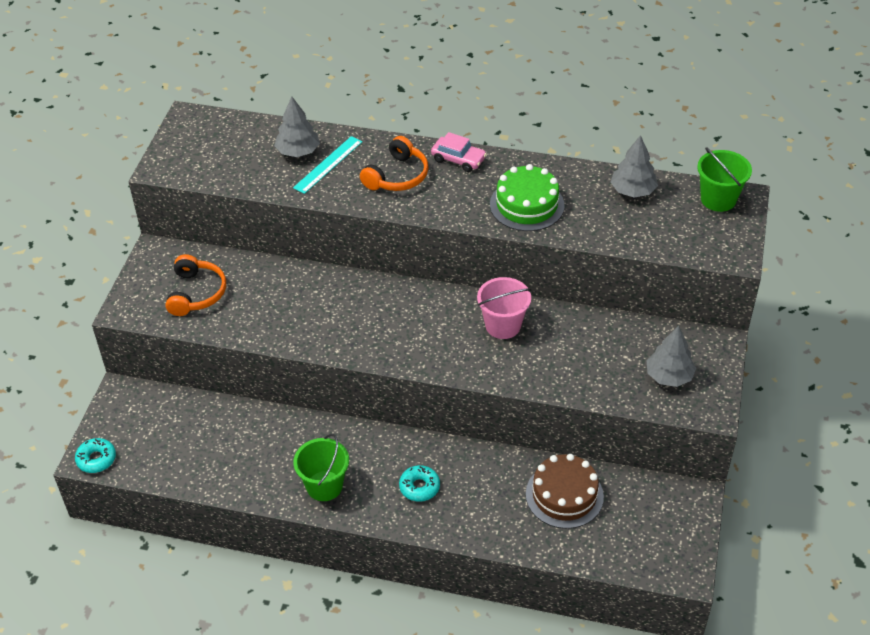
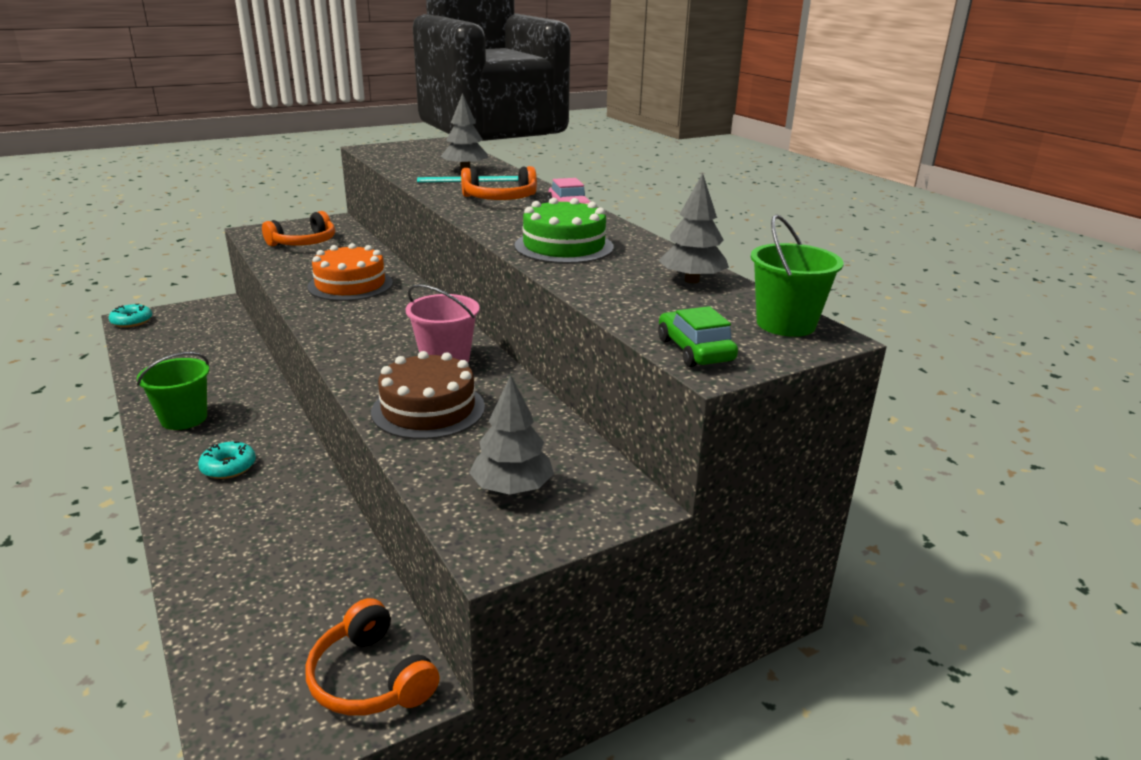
camera: 45 degrees right, 20 degrees down
brown cake [526,454,604,529] -> brown cake moved to [371,351,485,440]
none -> orange headphones [306,598,440,716]
none -> orange cake [307,243,393,301]
none -> green car [658,306,738,367]

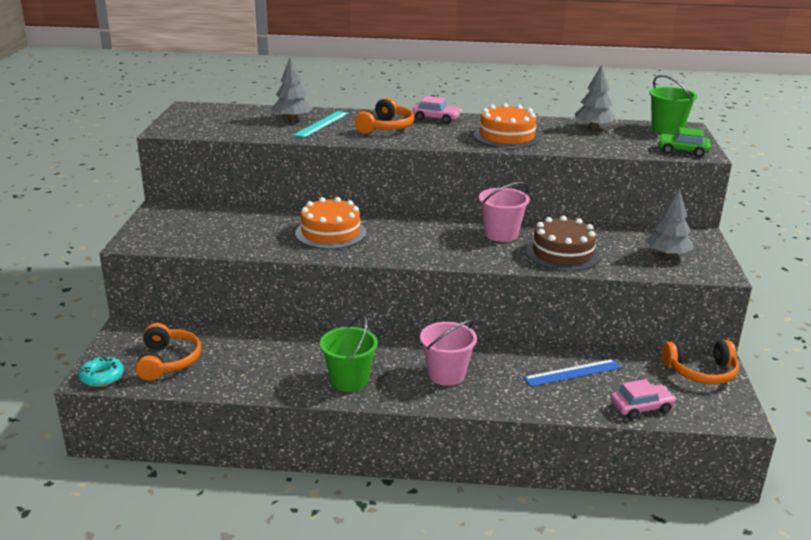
camera: 55 degrees left, 0 degrees up
turquoise donut [198,441,256,479] -> pink bucket [420,320,477,386]
orange headphones [262,211,335,246] -> orange headphones moved to [135,323,201,381]
green cake [514,198,614,264] -> orange cake [474,103,541,148]
none -> blue ruler [524,359,621,386]
none -> pink car [610,379,676,420]

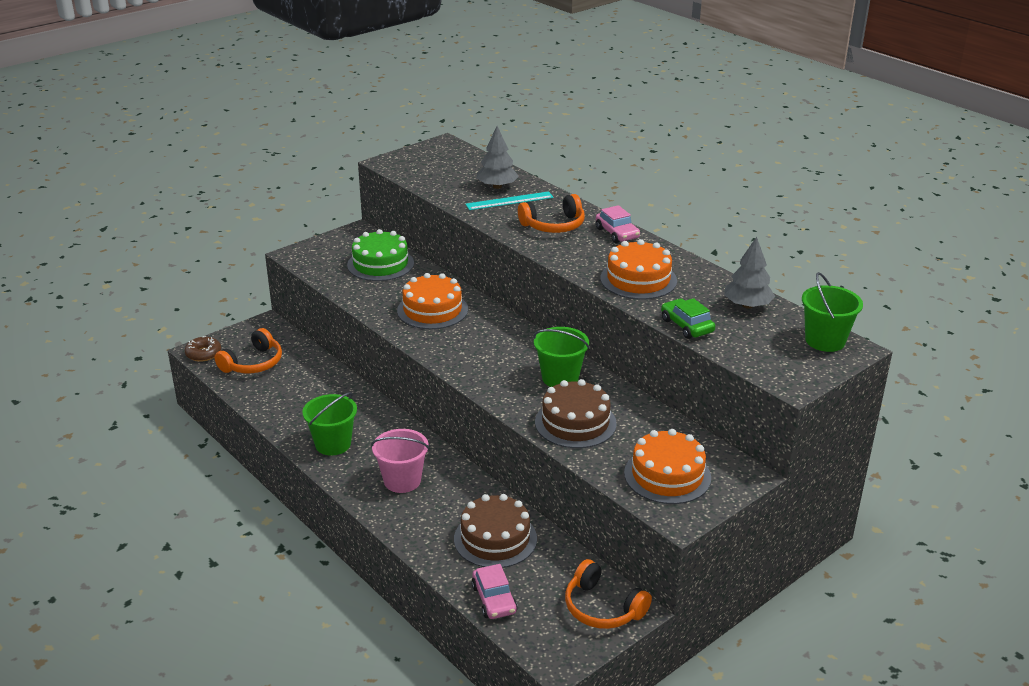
camera: 45 degrees right, 5 degrees up
turquoise donut [79,356,124,387] -> brown donut [184,336,221,362]
pink bucket [479,182,530,242] -> green bucket [533,327,590,387]
blue ruler [524,359,621,386] -> brown cake [454,494,537,568]
pink car [610,379,676,420] -> pink car turned 45 degrees clockwise [471,564,518,619]
grey tree [645,188,693,257] -> orange cake [624,429,711,504]
green car [657,127,711,157] -> green car moved to [661,298,715,339]
none -> green cake [347,229,414,281]

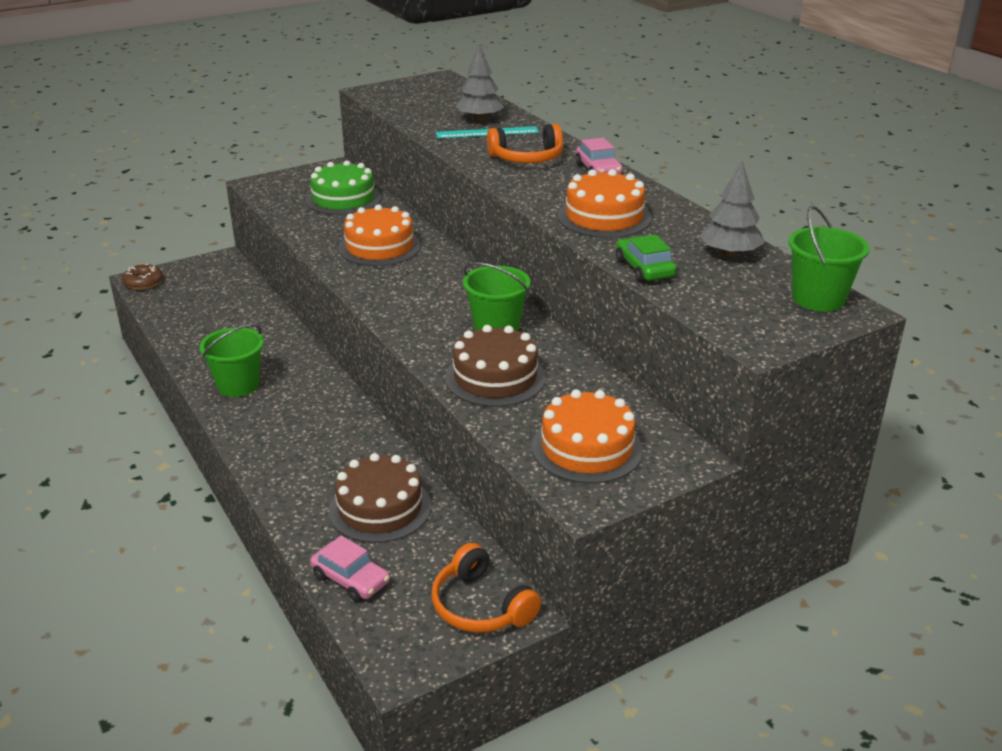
camera: 10 degrees right, 0 degrees up
orange headphones [215,328,282,373] -> none
pink bucket [371,429,430,493] -> none
pink car [471,564,518,619] -> pink car turned 45 degrees counterclockwise [310,536,390,602]

